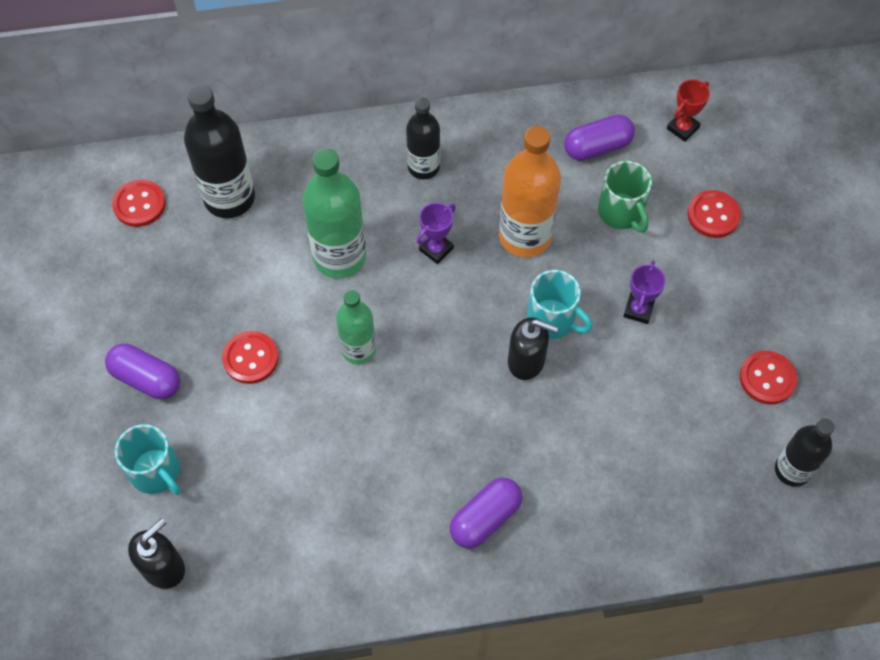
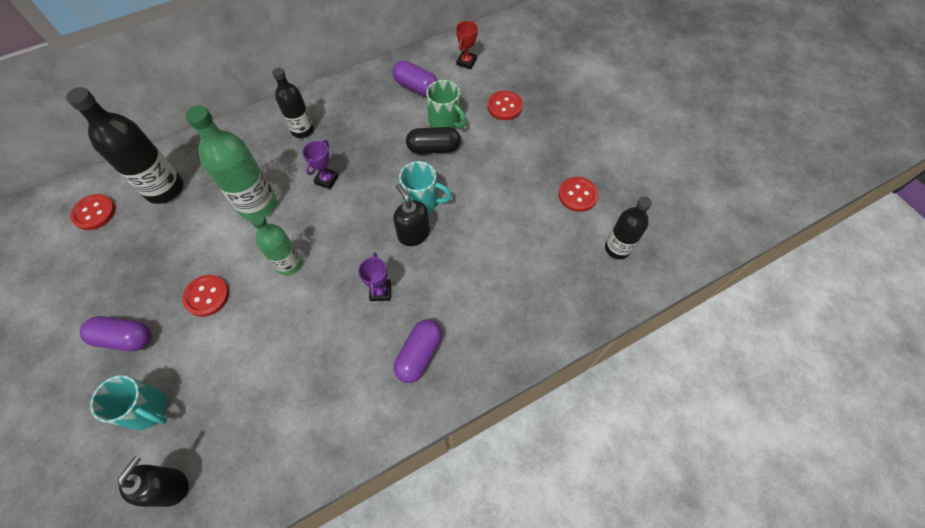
camera: 20 degrees left, 0 degrees up
orange bottle [499,126,561,257] -> none
black soap dispenser [508,317,558,380] -> black soap dispenser turned 120 degrees counterclockwise [393,184,430,246]
purple capsule [564,114,635,161] -> purple capsule turned 75 degrees clockwise [392,61,438,96]
purple trophy [623,261,666,324] -> purple trophy moved to [358,253,391,301]
none -> black capsule [406,127,461,154]

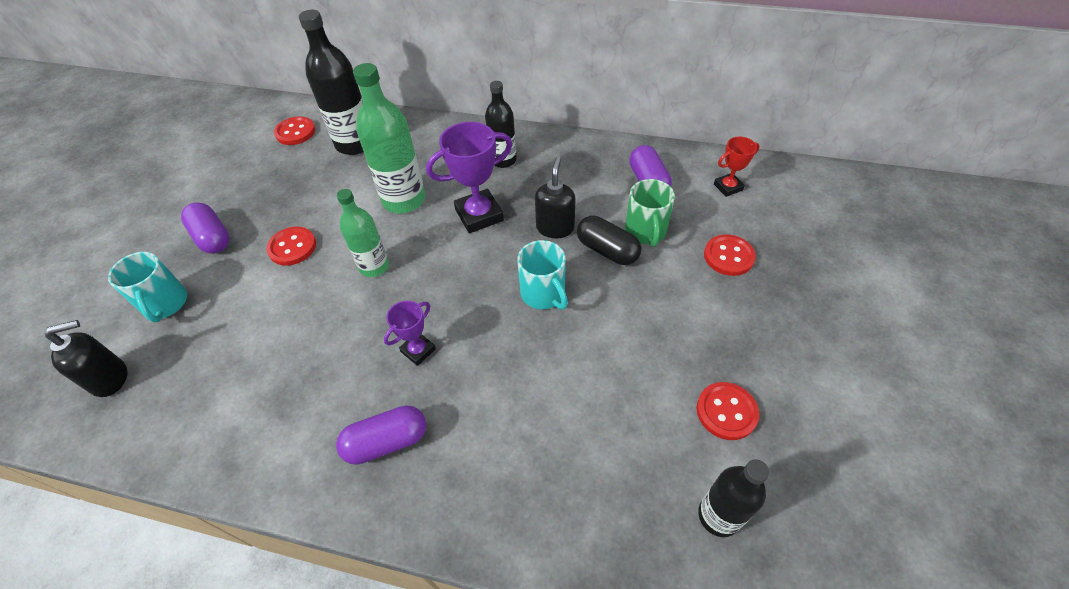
camera: 45 degrees right, 10 degrees down
purple trophy [302,140,339,189] -> purple trophy [426,122,513,233], size x1.77
black soap dispenser [393,184,430,246] -> black soap dispenser moved to [535,157,575,238]

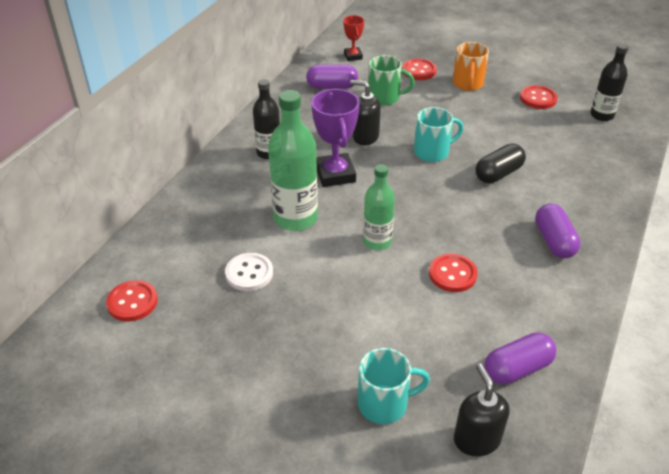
camera: 80 degrees left, 10 degrees down
purple capsule [181,202,230,254] -> purple capsule moved to [484,332,556,385]
red button [266,227,316,266] -> red button moved to [429,253,478,292]
black bottle [299,10,364,155] -> none
purple trophy [384,301,436,366] -> none
black capsule [577,215,641,265] -> black capsule moved to [475,144,526,183]
none -> white button [225,253,273,291]
none -> orange mug [453,42,489,91]

